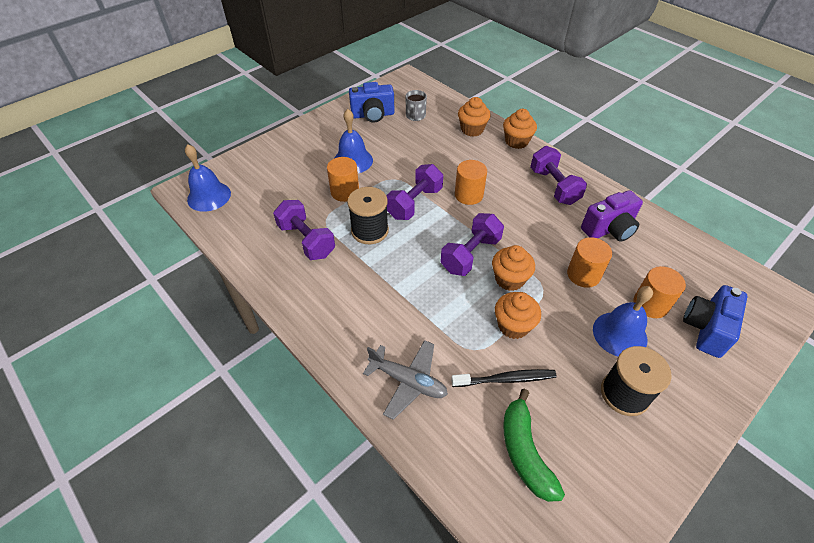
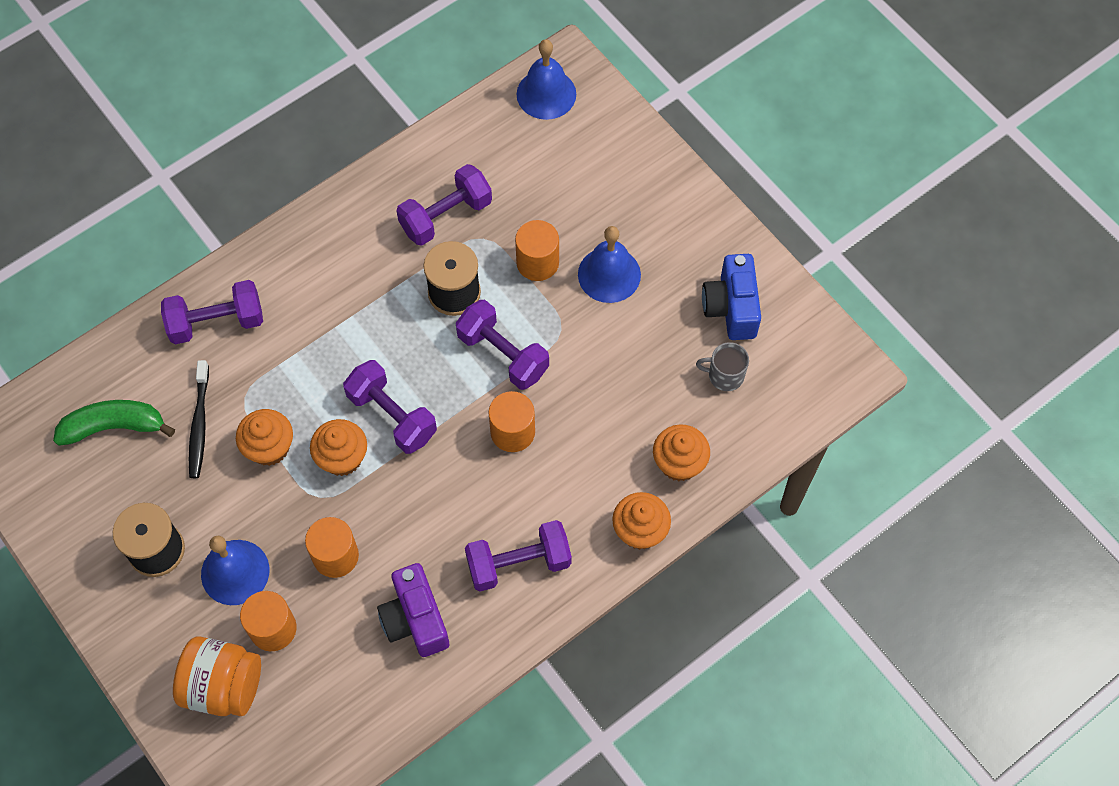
camera: 95 degrees right, 15 degrees up
grey plane [363,340,448,420] -> purple dumbbell [161,280,263,344]
blue camera [683,285,748,358] -> orange jar [173,636,261,716]

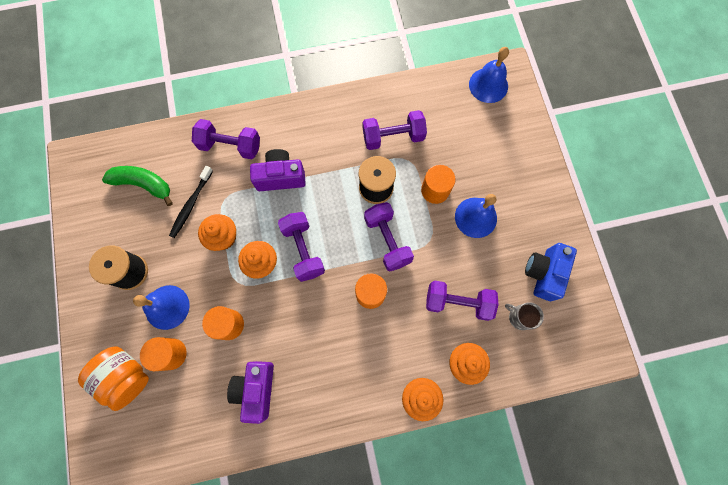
camera: 25 degrees right, 10 degrees up
purple dumbbell [465,520,572,592] -> purple dumbbell moved to [426,280,499,321]
none -> purple camera [250,149,306,191]

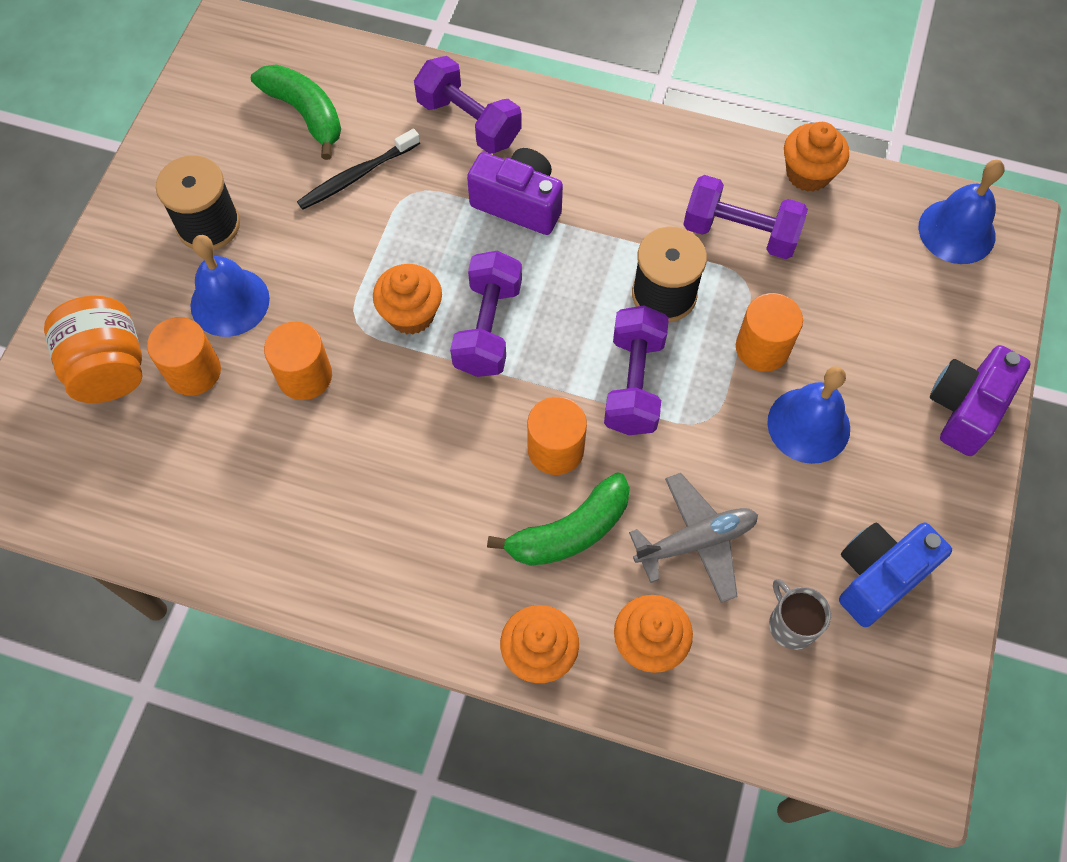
camera: 30 degrees right, 10 degrees down
orange cupcake [198,214,236,251] -> orange cupcake moved to [784,122,849,192]
purple camera [227,361,274,424] -> purple camera moved to [930,345,1031,456]
purple dumbbell [426,280,499,321] -> grey plane [629,473,758,603]
none -> green banana [487,472,630,566]

